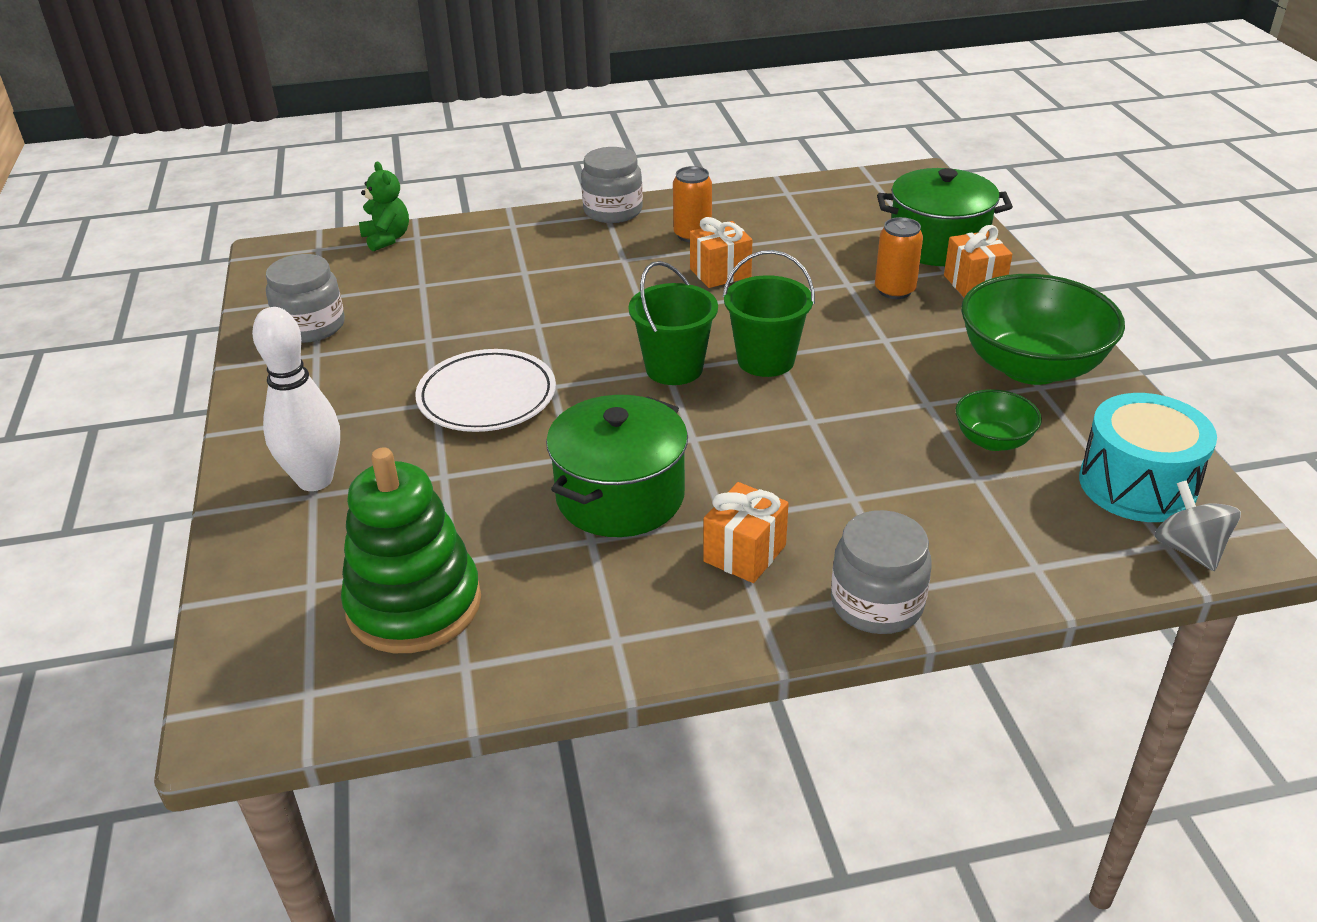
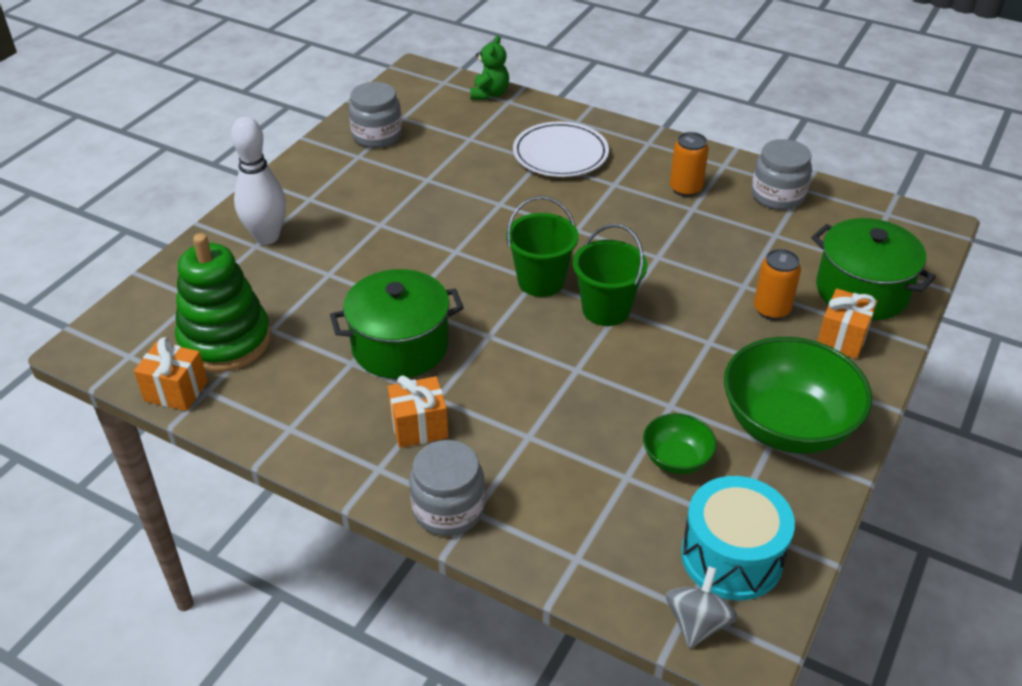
camera: 40 degrees right, 5 degrees up
white plate [415,349,556,432] -> white plate moved to [513,121,609,177]
grey jar [581,147,643,223] -> grey jar moved to [752,139,812,210]
orange gift [690,217,752,288] -> orange gift moved to [134,337,208,411]

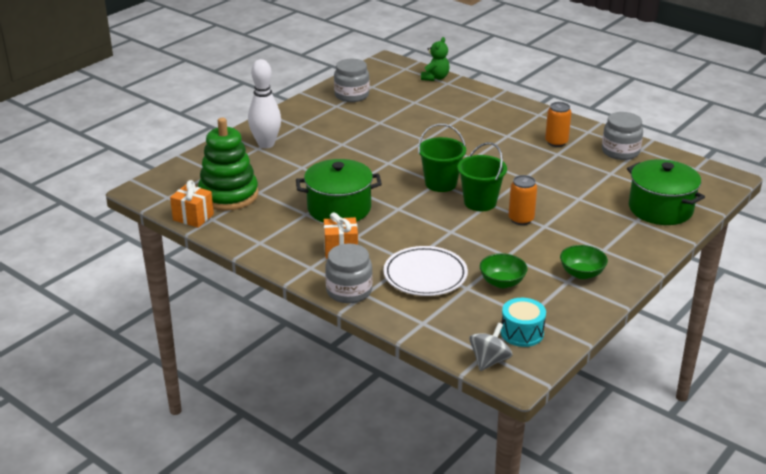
camera: 10 degrees right, 10 degrees down
white plate [513,121,609,177] -> white plate moved to [383,246,468,296]
turquoise drum [681,476,795,600] -> turquoise drum [501,298,546,347], size x0.66
green bowl [724,337,872,454] -> green bowl [560,245,608,279], size x0.50
orange can [754,249,801,320] -> orange can moved to [508,175,537,225]
orange gift [817,289,877,359] -> none

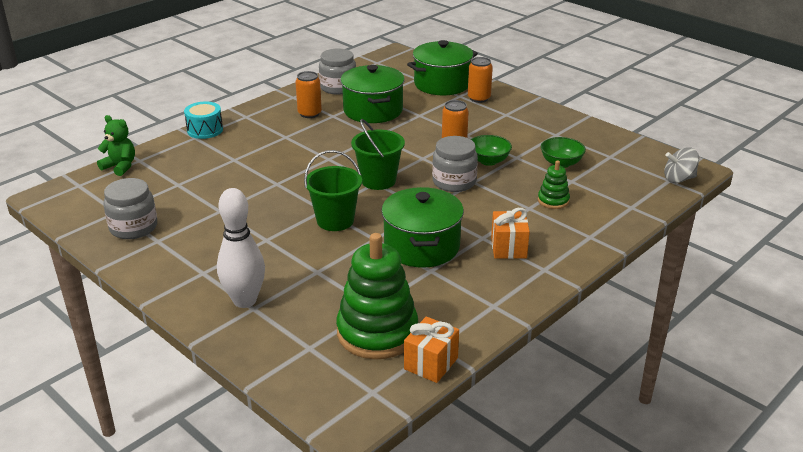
camera: 85 degrees left, 0 degrees up
grey jar [325,244,373,303] -> grey jar moved to [432,136,478,192]
white plate [383,246,468,296] -> green stacking toy [538,161,570,209]
green bucket [457,142,507,211] -> green bucket moved to [304,150,362,231]
grey spinning top [469,323,512,371] -> grey spinning top turned 45 degrees counterclockwise [664,147,699,183]
turquoise drum [501,298,546,347] -> turquoise drum moved to [184,101,223,139]
green bowl [560,245,608,279] -> green bowl moved to [471,135,512,166]
none -> green pot [340,65,405,123]
none -> orange can [468,57,493,103]

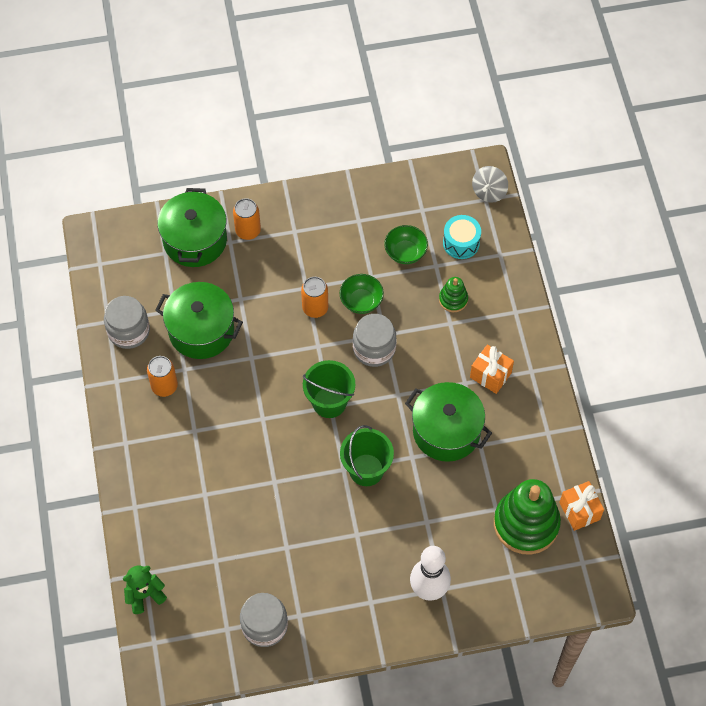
camera: 55 degrees left, 30 degrees up
turquoise drum [184,101,223,139] -> turquoise drum moved to [443,215,481,259]

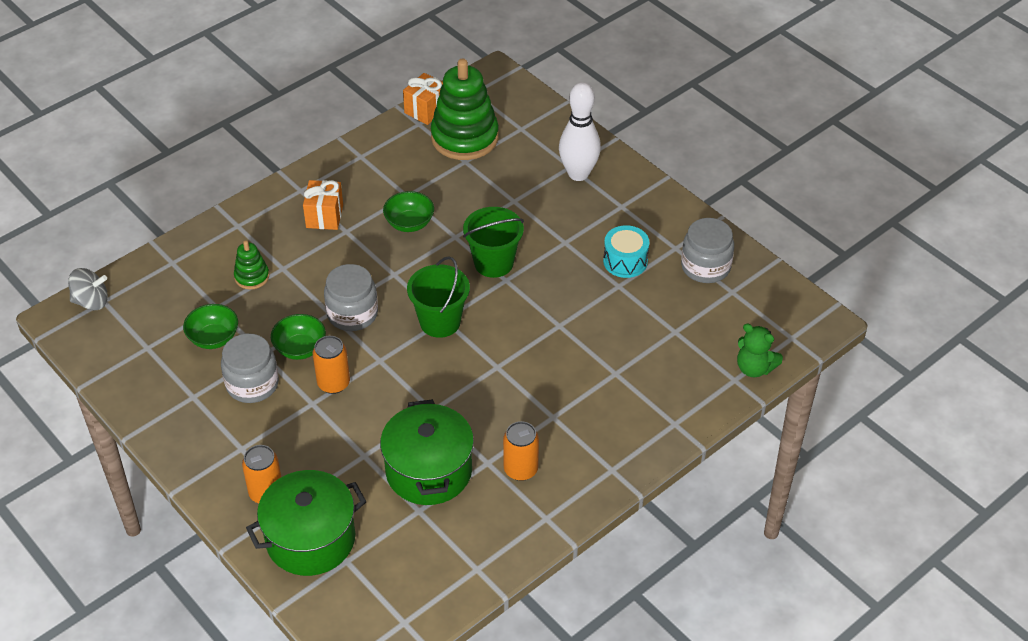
camera: 120 degrees left, 15 degrees down
grey jar [104,296,150,349] -> grey jar moved to [221,333,279,403]
green pot [405,382,492,462] -> green bowl [383,191,434,232]
turquoise drum [443,215,481,259] -> turquoise drum moved to [603,225,649,278]

